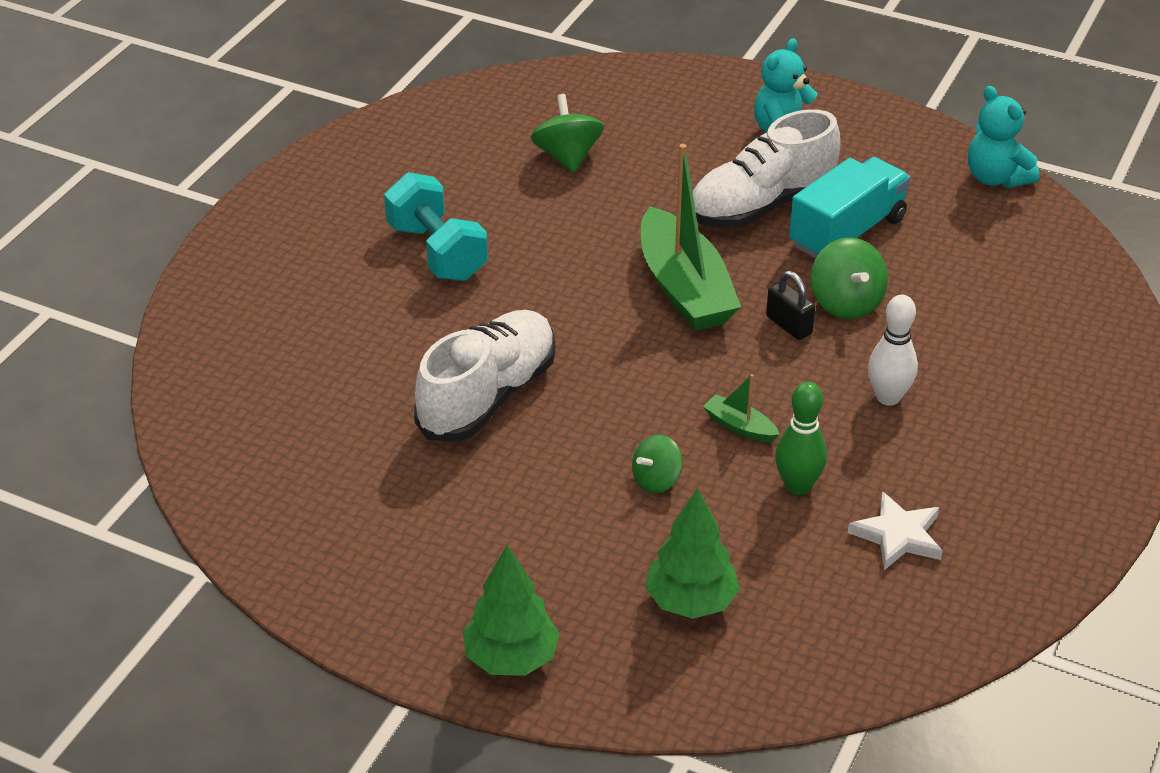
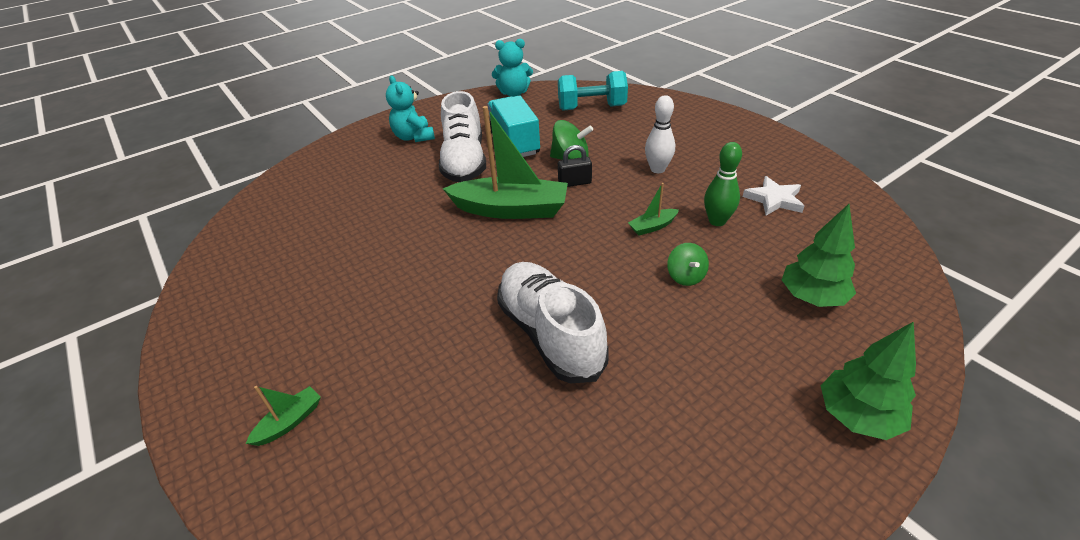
camera: 60 degrees left, 0 degrees up
turquoise dumbbell [384,172,488,281] -> turquoise dumbbell moved to [558,71,628,111]
green spinning top [531,94,604,173] -> none
none -> green boat [246,386,321,446]

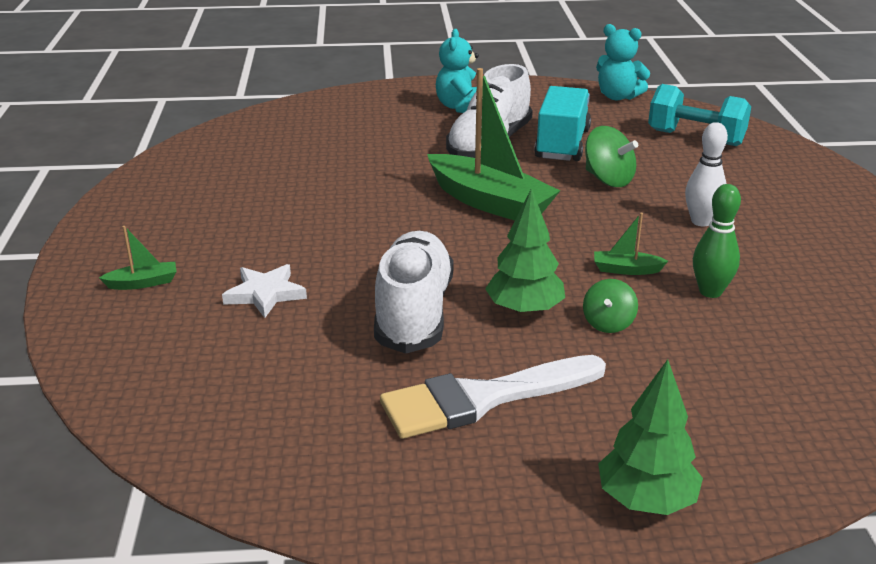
camera: 30 degrees right, 10 degrees down
black padlock [558,145,592,187] -> none
white star [743,176,804,216] -> white star moved to [222,264,307,318]
green tree [782,204,856,307] -> green tree moved to [485,188,565,316]
none -> white brush [380,355,606,439]

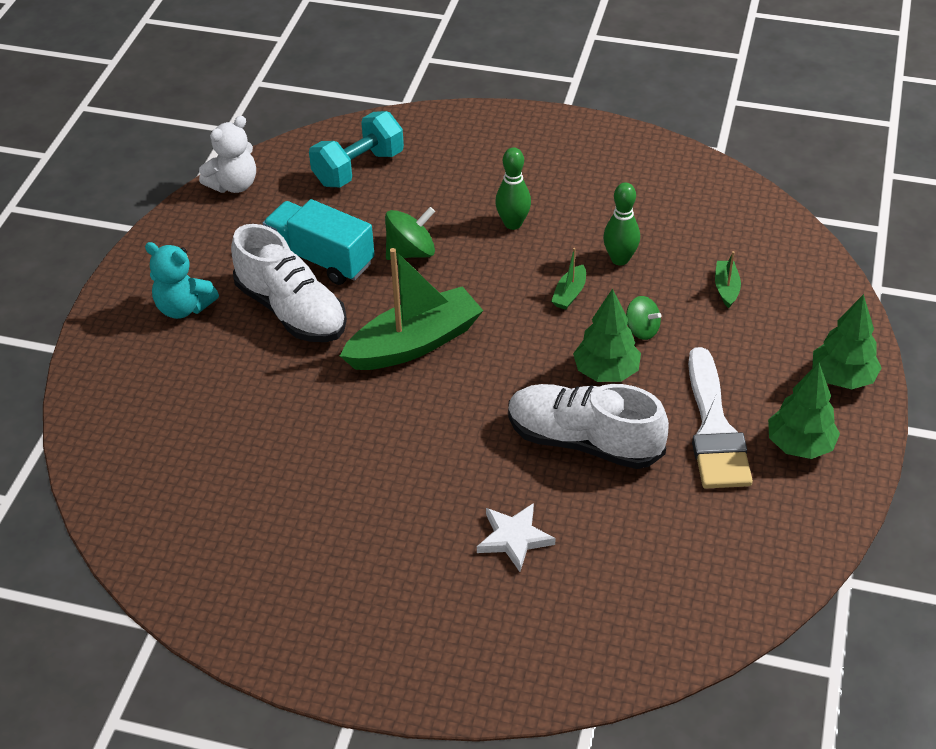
camera: 70 degrees left, 15 degrees up
green boat [99,226,177,290] -> green boat moved to [715,251,741,308]
turquoise teddy bear [596,24,650,100] -> white teddy bear [199,116,256,193]
white bowling pin [685,122,728,226] -> green bowling pin [495,147,531,230]
none -> green tree [768,362,840,459]

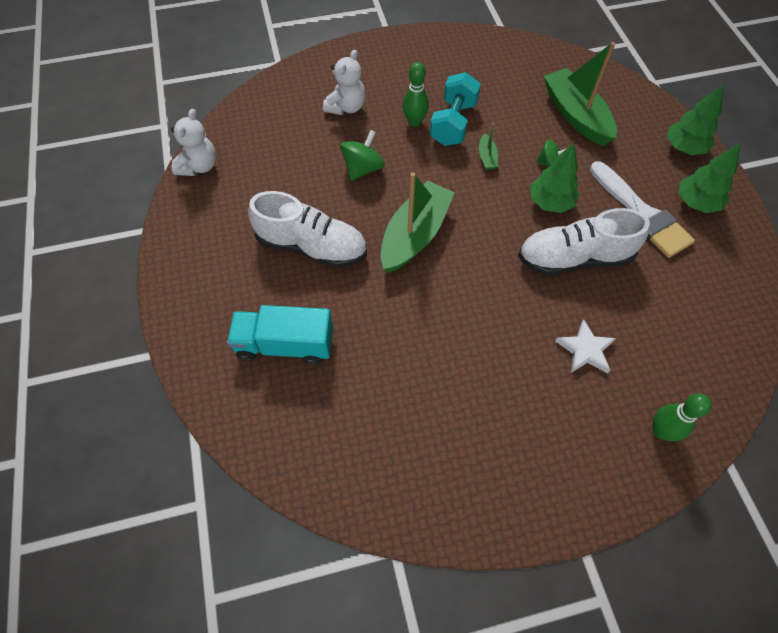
camera: 30 degrees left, 15 degrees up
turquoise teddy bear [145,242,219,319] -> none
turquoise truck [262,199,375,285] -> turquoise truck moved to [227,305,333,365]
turquoise dumbbell [309,111,404,187] -> turquoise dumbbell moved to [430,72,481,146]
green bowling pin [603,182,640,266] -> green bowling pin moved to [653,393,712,441]
green boat [715,251,741,308] -> green boat [544,42,617,146], size x2.34
none -> white teddy bear [323,50,366,115]

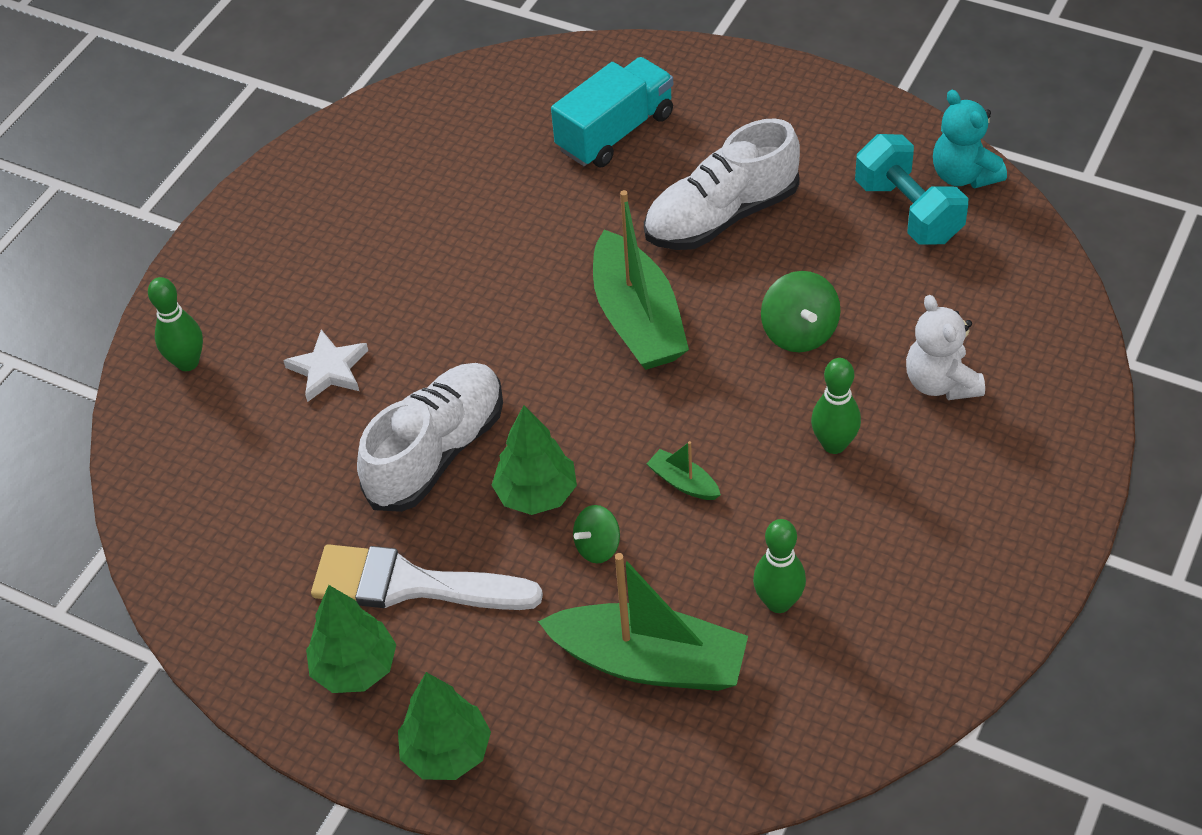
camera: 135 degrees right, 10 degrees down
white teddy bear [171,109,216,176] -> turquoise teddy bear [933,90,1007,188]
turquoise dumbbell [430,72,481,146] -> turquoise dumbbell moved to [855,134,968,245]
none -> green bowling pin [753,519,806,613]

